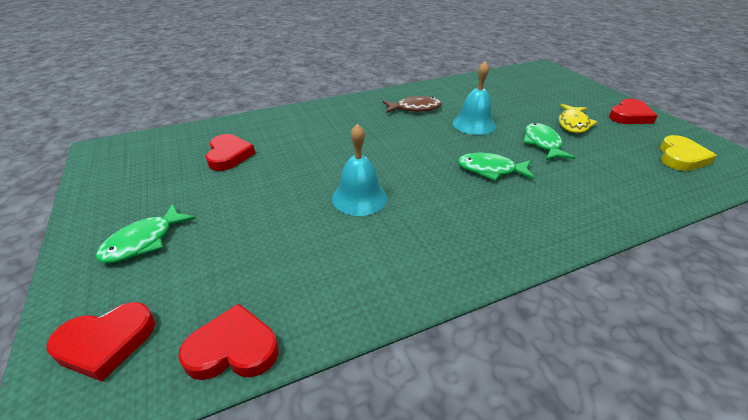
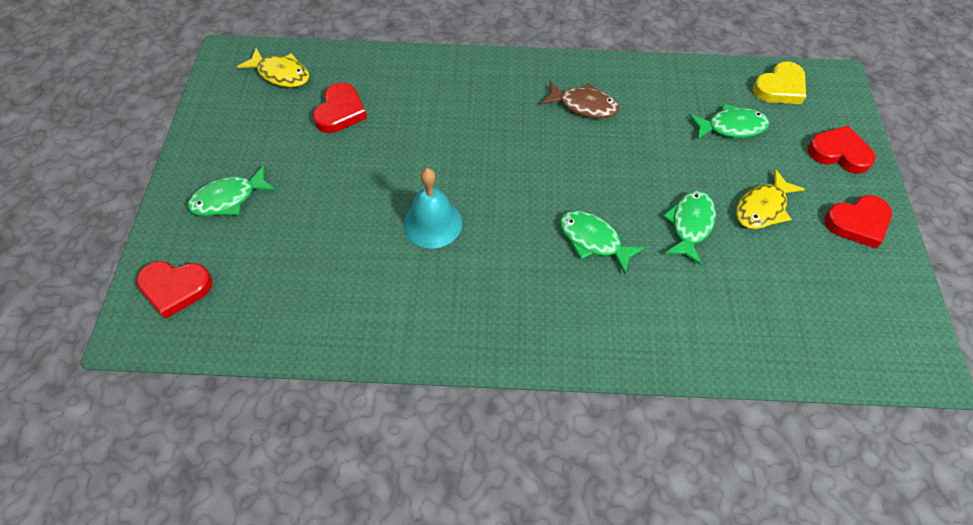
camera: 25 degrees right, 20 degrees up
red heart [178,303,279,380] -> red heart moved to [807,126,876,174]
turquoise bell [453,61,496,135] -> none
yellow heart [660,135,717,171] -> yellow heart moved to [753,62,806,104]
none -> yellow fish [237,48,309,87]
none -> green fish [689,104,769,140]

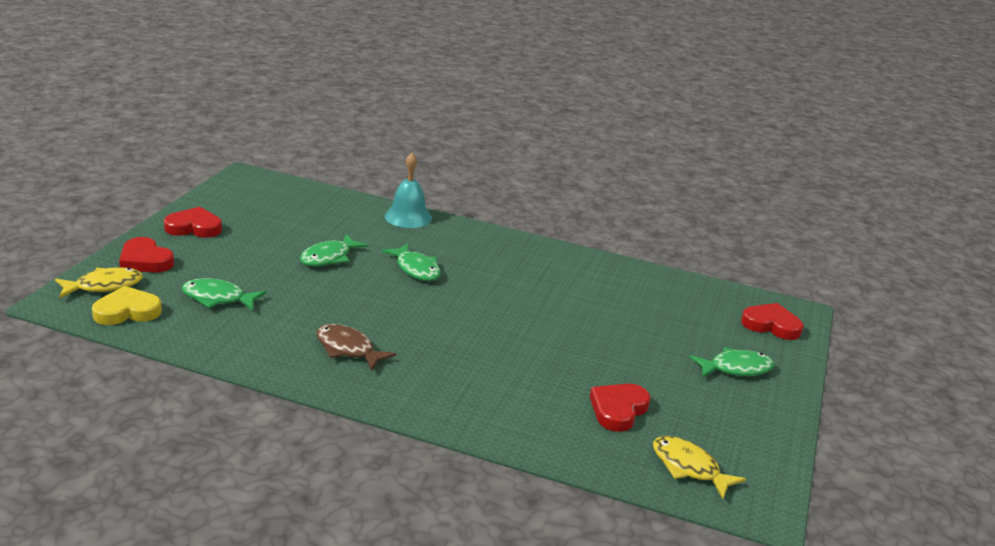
camera: 165 degrees left, 30 degrees down
turquoise bell [403,168,462,248] -> turquoise bell moved to [385,153,432,228]
yellow fish [736,169,805,229] -> yellow fish moved to [55,267,143,298]

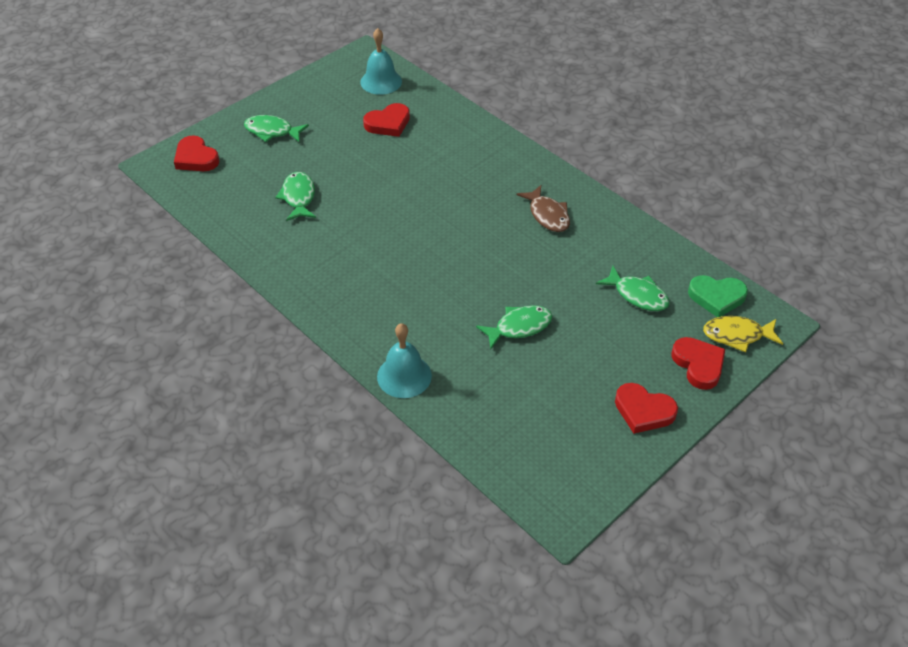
camera: 150 degrees left, 20 degrees up
yellow heart [92,286,162,325] -> green heart [688,275,748,317]
green fish [382,243,441,281] -> green fish moved to [275,172,316,221]
yellow fish [653,436,746,499] -> turquoise bell [360,28,402,95]

